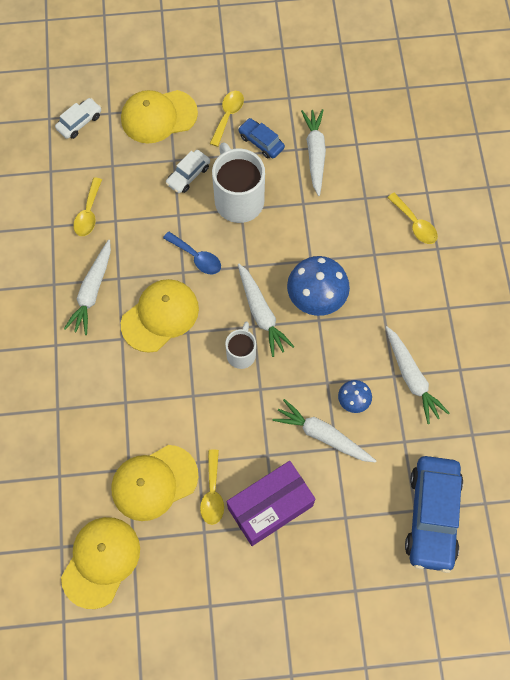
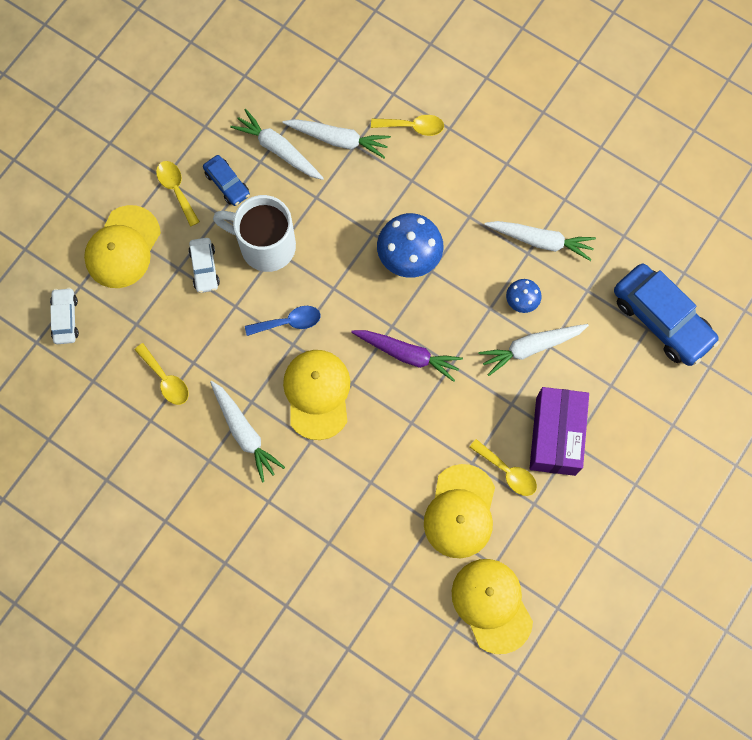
camera: 50 degrees left, 5 degrees up
white mug [225,322,256,369] -> purple carrot [351,330,463,382]
blue car [238,118,285,159] -> blue car turned 120 degrees counterclockwise [203,155,250,206]
white carrot [238,264,294,357] -> white carrot moved to [282,119,391,158]

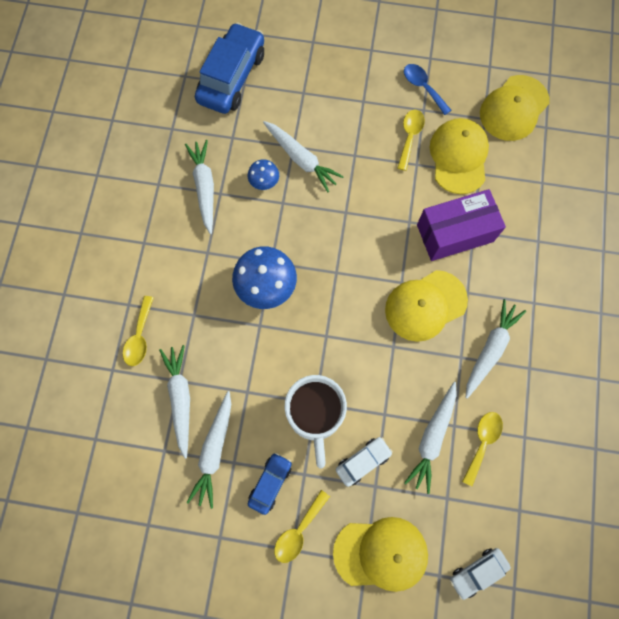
camera: 115 degrees left, 0 degrees up
blue spoon [245,306,321,336] -> blue spoon moved to [404,64,452,115]
purple carrot [351,330,463,382] -> none
yellow spoon [371,115,444,136] -> yellow spoon turned 150 degrees counterclockwise [123,296,154,366]
yellow cap [424,464,495,558] -> yellow cap turned 75 degrees counterclockwise [430,118,489,194]
purple box [530,387,589,476] -> purple box moved to [417,189,506,261]
none -> white carrot [404,382,457,494]

